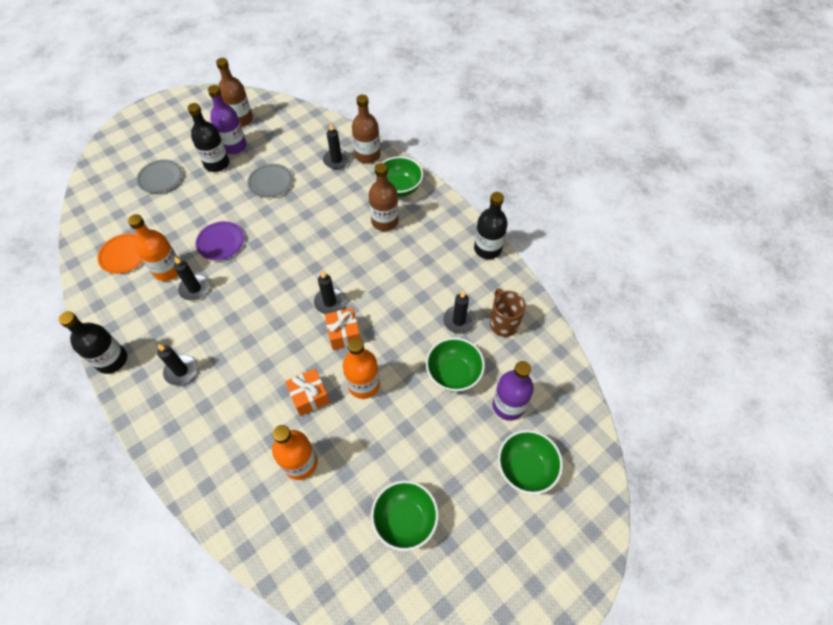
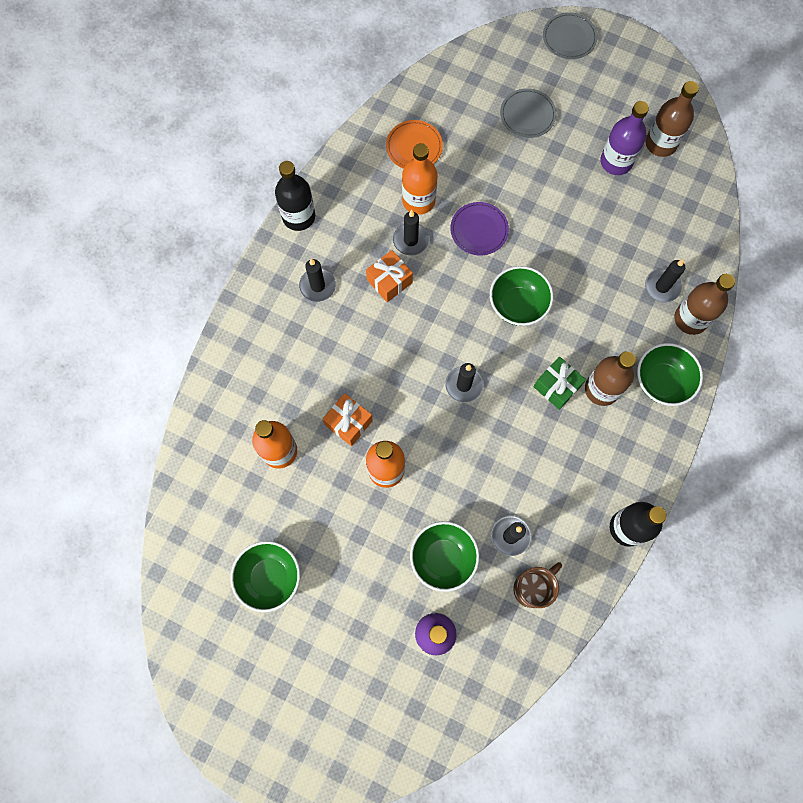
camera: 65 degrees right, 15 degrees up
black bottle [187,103,229,172] -> none
grey plate [247,164,293,198] -> grey plate moved to [543,12,598,59]
orange gift [325,308,360,350] -> orange gift moved to [366,250,413,302]
green bowl [498,430,563,494] -> green bowl moved to [490,266,553,326]
none -> green gift [534,357,586,410]

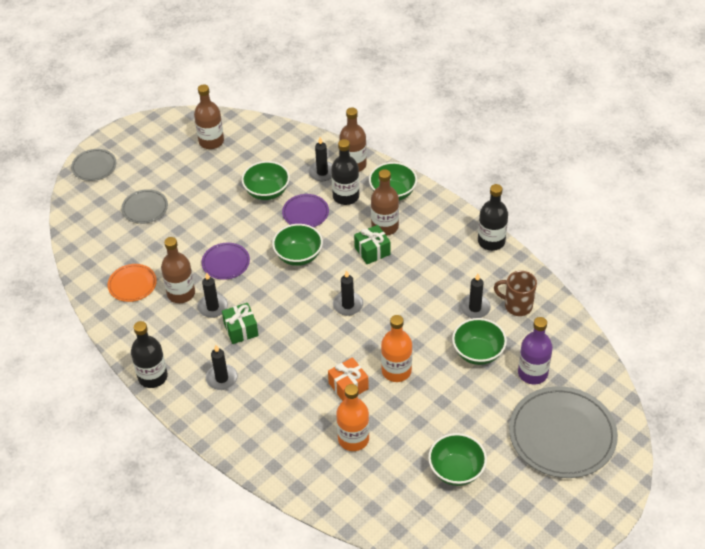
camera: 70 degrees left, 25 degrees down
orange gift [366,250,413,302] -> green gift [222,303,258,344]
orange bottle [402,143,437,215] -> brown bottle [161,237,195,303]
brown mug [513,562,562,608] -> brown mug turned 45 degrees counterclockwise [494,271,537,316]
purple bottle [600,101,649,175] -> none
none -> green bowl [241,161,290,200]
none -> purple plate [282,194,329,227]
none -> black bottle [331,139,359,205]
none -> grey plate [509,386,618,478]

